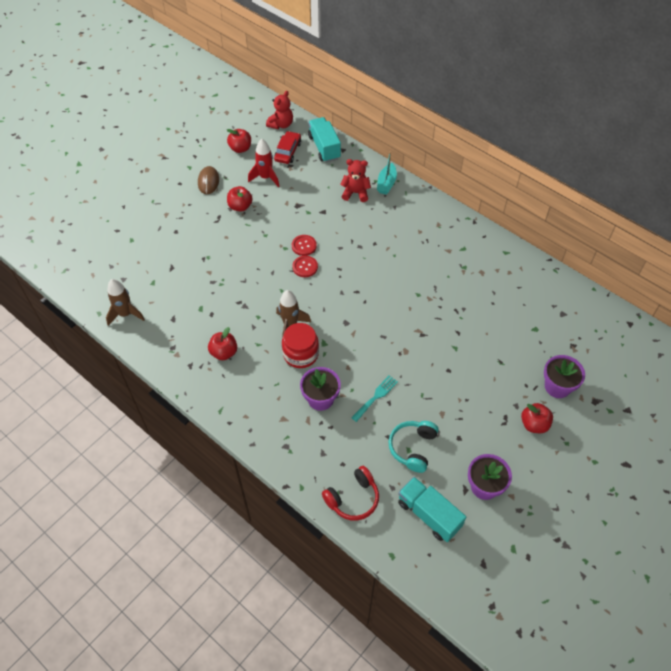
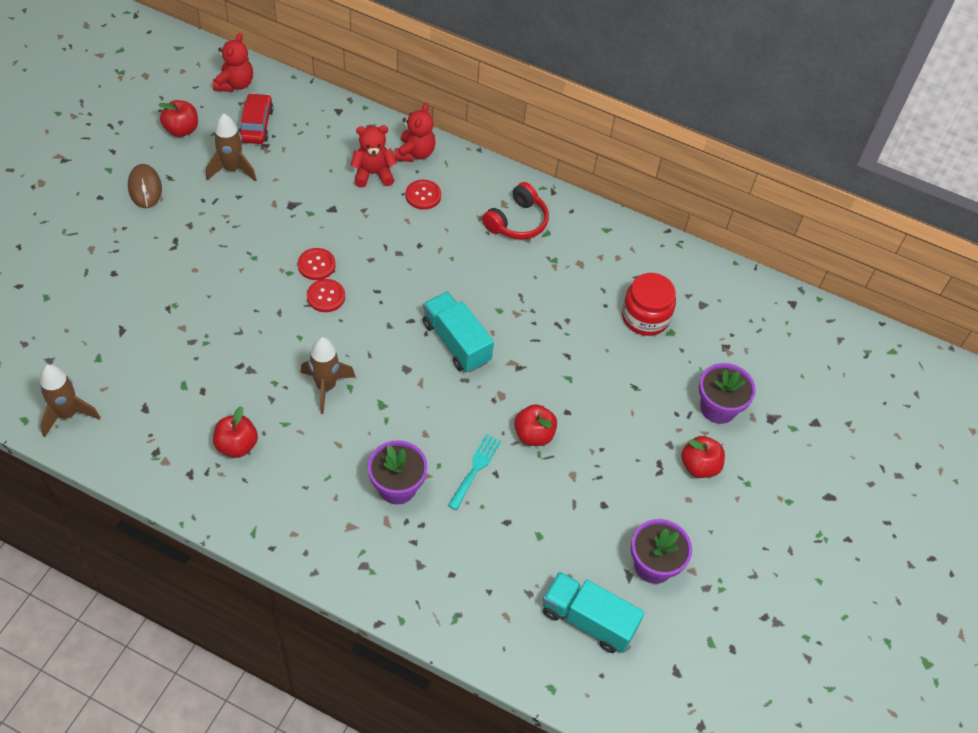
camera: 20 degrees left, 0 degrees up
red apple [227,186,253,212] -> red apple moved to [514,404,557,446]
red rocket [248,139,280,187] -> brown rocket [206,113,257,181]
red jar [282,323,319,368] -> red jar moved to [622,273,676,336]
turquoise truck [308,117,341,163] -> turquoise truck moved to [423,292,494,372]
red headphones [322,466,379,521] -> red headphones moved to [482,182,549,239]
turquoise boat [377,151,397,195] -> red teddy bear [395,103,436,162]
turquoise headphones [388,421,439,473] -> none
none -> red button [405,180,441,210]

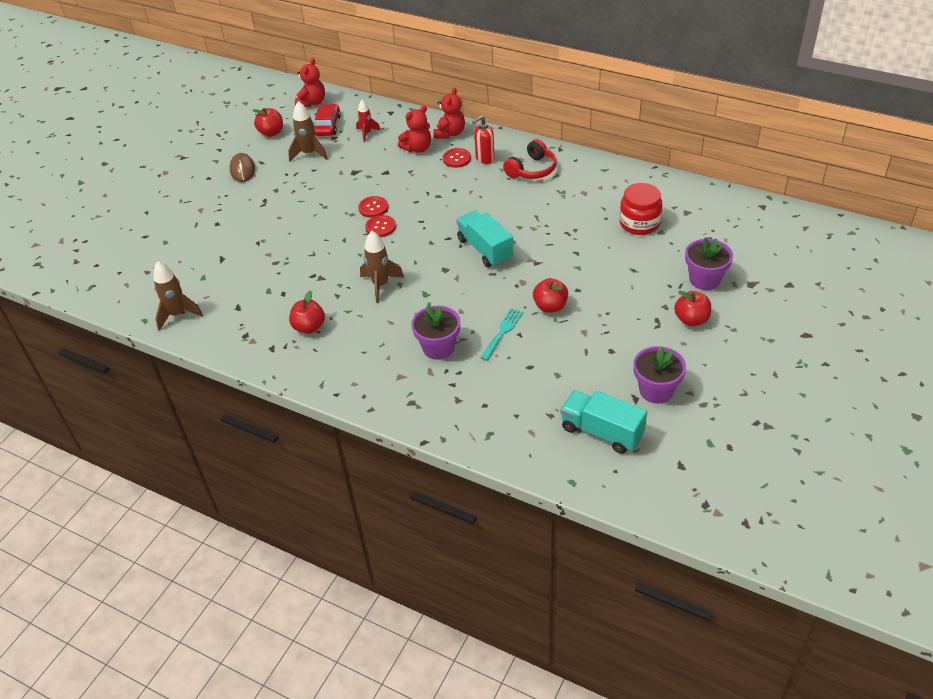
camera: 10 degrees right, 10 degrees down
red teddy bear [350,125,397,188] -> red teddy bear turned 150 degrees clockwise [398,106,431,153]
none -> red rocket [356,100,380,142]
none -> red soap dispenser [472,115,495,164]

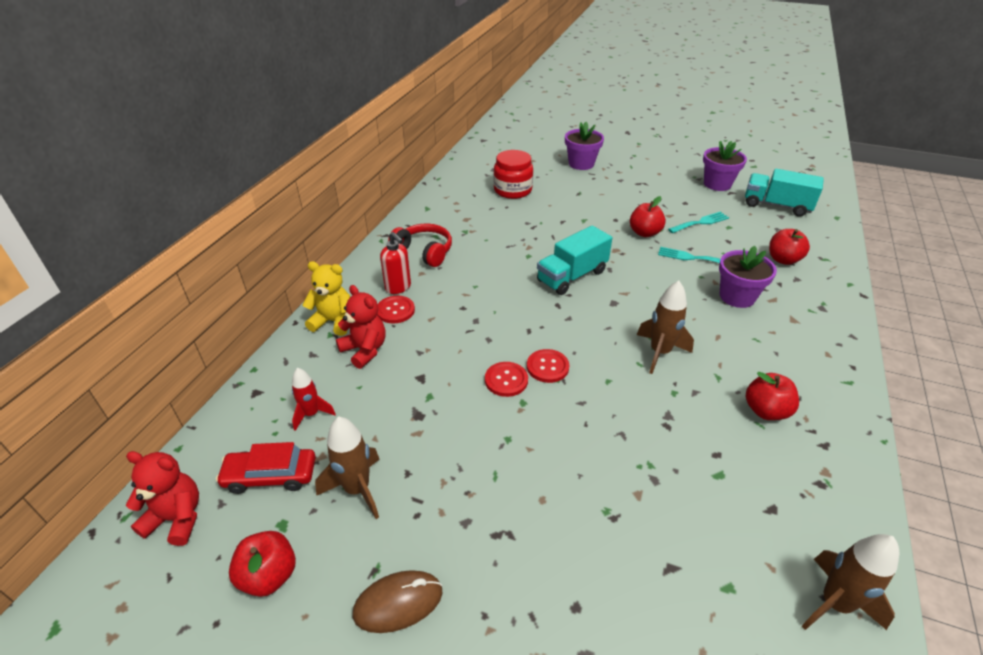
camera: 100 degrees left, 5 degrees down
red teddy bear [434,88,465,138] -> yellow teddy bear [302,261,350,336]
turquoise truck [560,390,647,454] -> turquoise truck turned 90 degrees clockwise [745,169,824,217]
red apple [674,291,711,326] -> red apple moved to [769,229,810,265]
none -> turquoise fork [668,212,729,233]

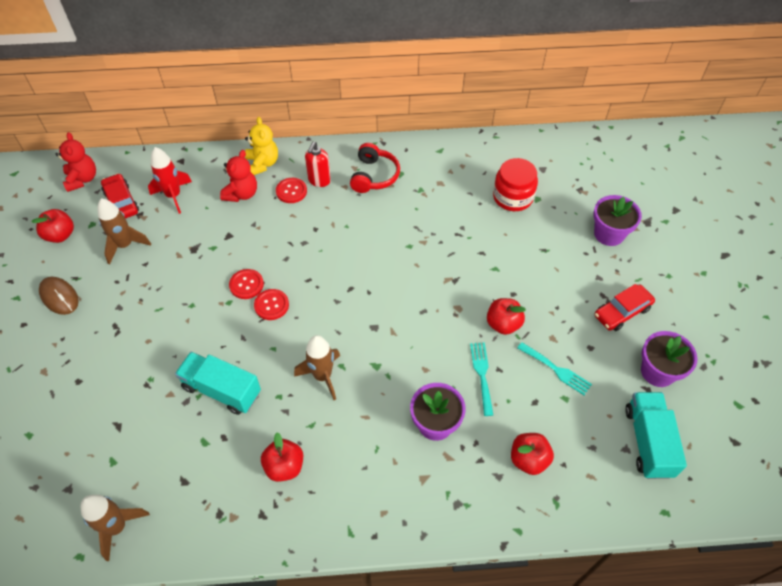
camera: 65 degrees right, 15 degrees up
red rocket [292,368,336,431] -> red rocket [148,147,192,214], size x1.51
turquoise truck [537,226,612,295] -> turquoise truck moved to [175,352,261,415]
none -> red car [595,284,655,331]

